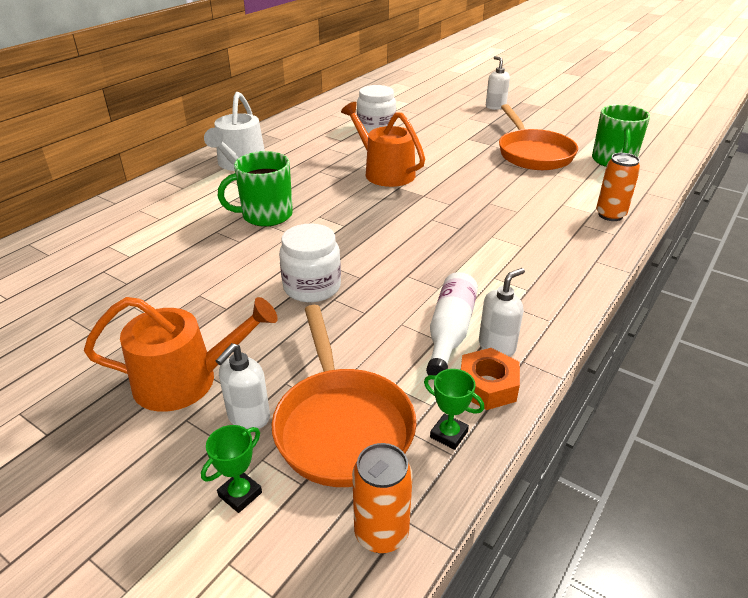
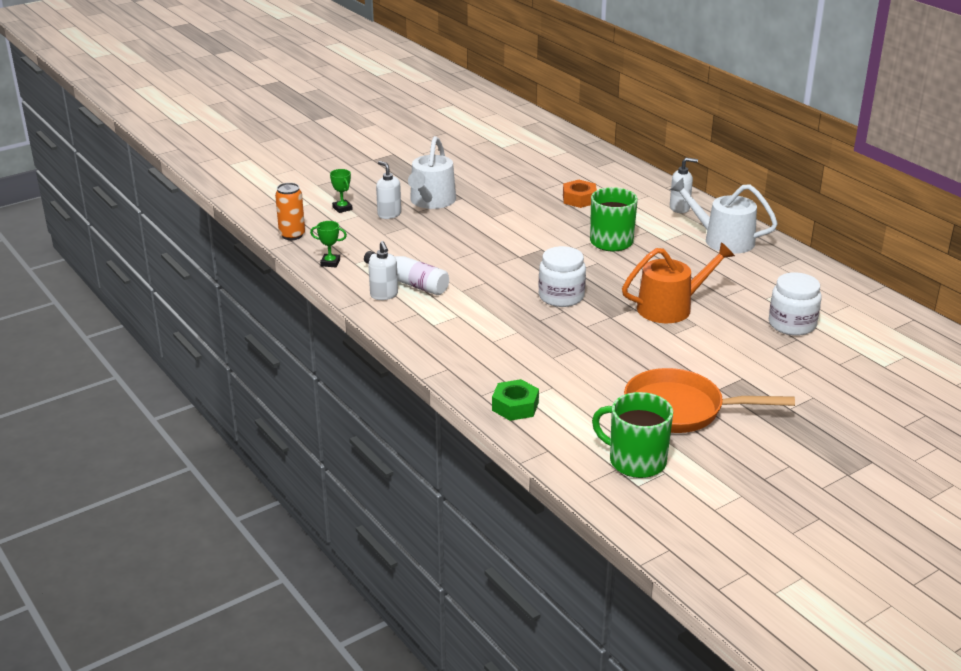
camera: 110 degrees right, 5 degrees down
orange watering can [84,297,278,412] -> white watering can [408,136,456,209]
orange pan [271,305,416,487] -> none
white jar [279,223,341,302] -> white jar moved to [538,246,586,307]
green trophy [424,369,484,450] -> green trophy turned 45 degrees clockwise [310,221,347,267]
orange nut [461,348,520,410] -> orange nut moved to [563,180,597,208]
white soap dispenser [486,56,510,110] -> white soap dispenser moved to [670,158,698,213]
orange can [596,153,640,221] -> green nut [492,379,539,421]

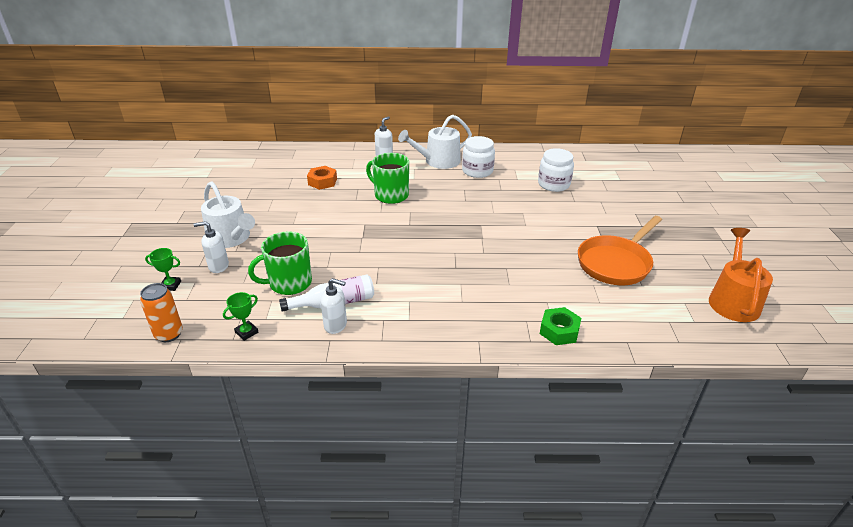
camera: 55 degrees left, 5 degrees up
white jar [538,246,586,307] -> white jar moved to [462,136,495,178]
green mug [592,392,673,478] -> green mug moved to [248,231,312,295]
orange watering can [622,242,735,323] -> orange watering can moved to [709,228,773,322]

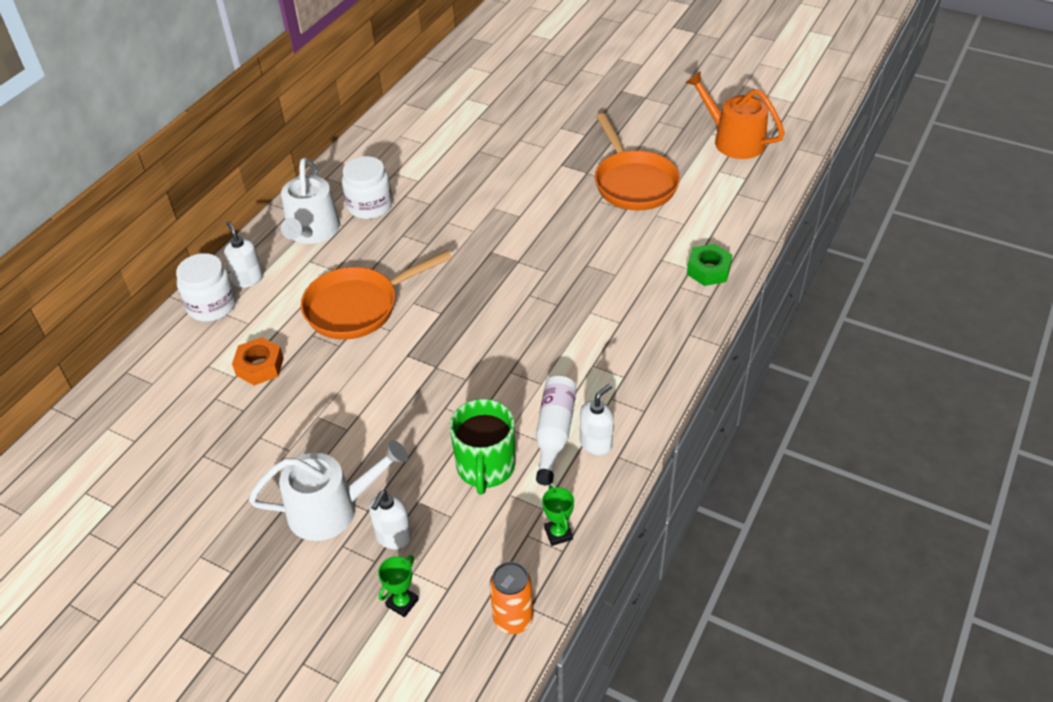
camera: 60 degrees left, 10 degrees up
green mug [366,153,409,204] -> orange pan [301,250,452,340]
white jar [538,148,574,192] -> white jar moved to [176,253,236,321]

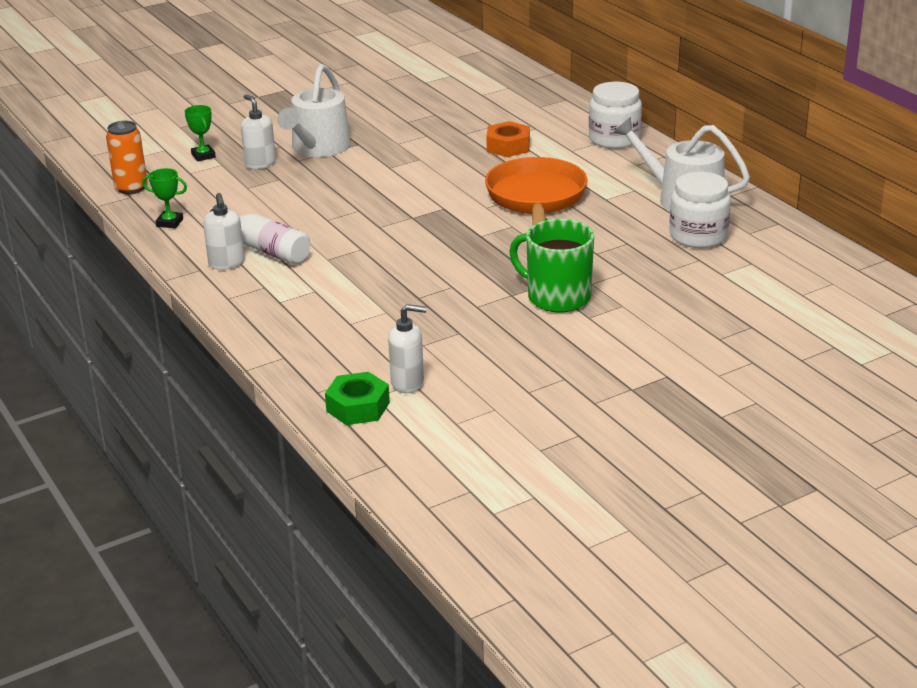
camera: 120 degrees right, 15 degrees down
white soap dispenser [224,221,263,288] -> white soap dispenser moved to [388,304,427,393]
green mug [450,399,515,494] -> green mug moved to [509,219,594,312]
orange pan [595,113,680,210] -> none
orange watering can [685,71,785,159] -> none

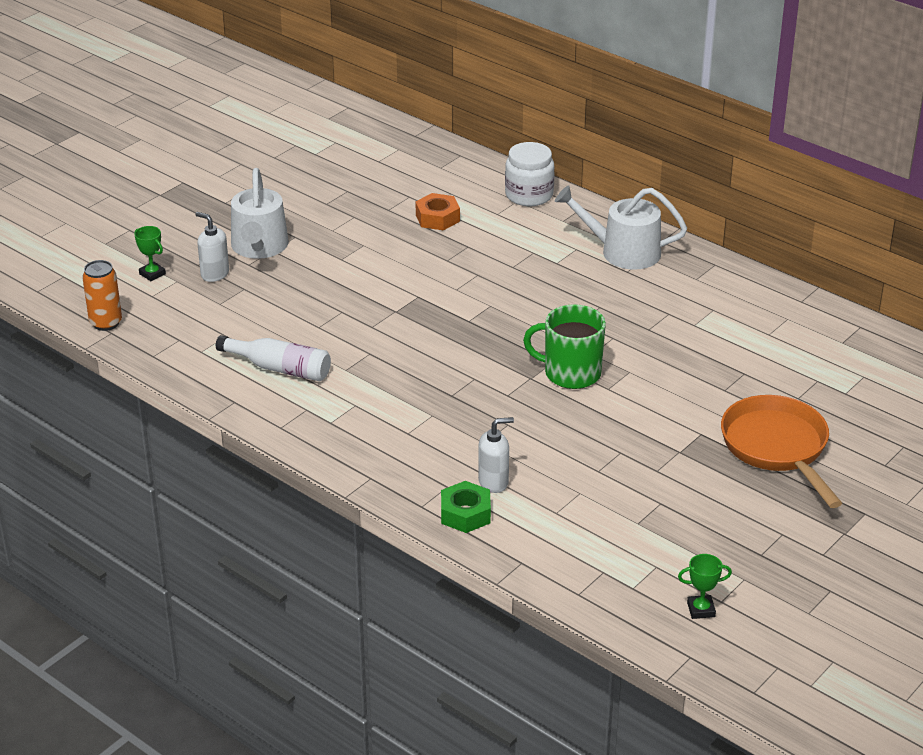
camera: 20 degrees left, 5 degrees up
green trophy [142,168,187,228] -> green trophy moved to [678,554,732,619]
white soap dispenser [203,193,245,270] -> none
orange pan [485,157,588,225] -> orange pan moved to [721,395,842,508]
white jar [669,172,731,248] -> none

